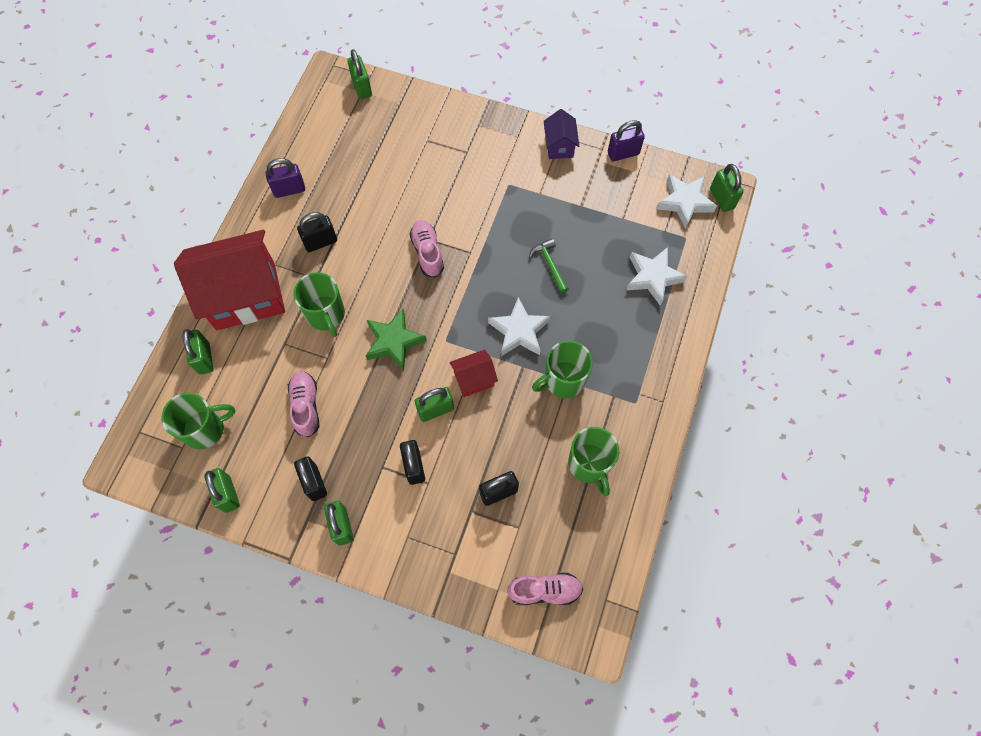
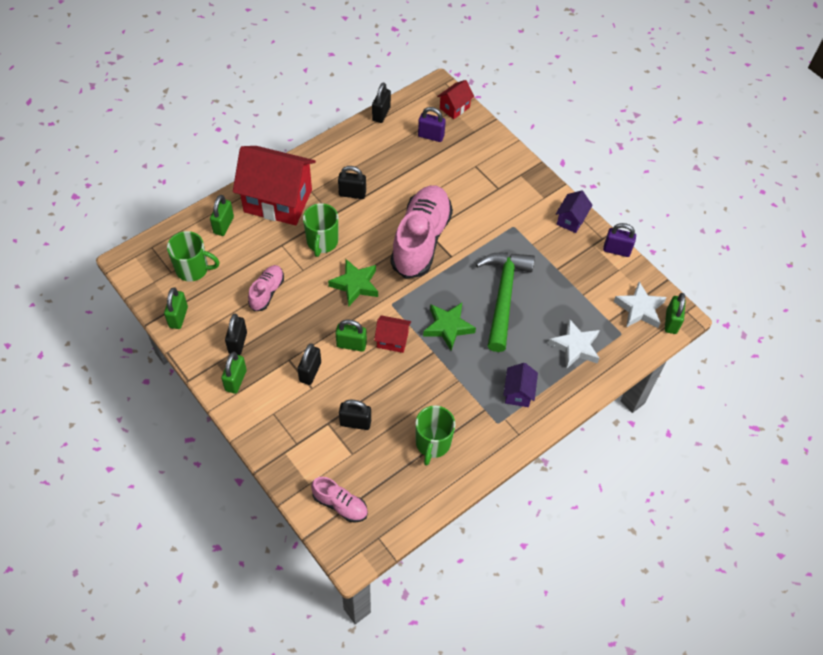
camera: 30 degrees right, 10 degrees down
purple padlock [266,158,305,198] -> purple padlock moved to [418,107,446,142]
green padlock [347,49,372,99] -> red house [437,80,474,119]
pink shoe [410,220,444,278] -> pink shoe [391,185,453,279], size x2.07
white star [488,297,550,356] -> green star [423,303,476,351]
green hammer [529,238,569,293] -> green hammer [476,253,535,352], size x2.26
green mug [532,341,593,398] -> none
none -> black padlock [372,82,391,123]
none -> purple house [503,363,538,407]

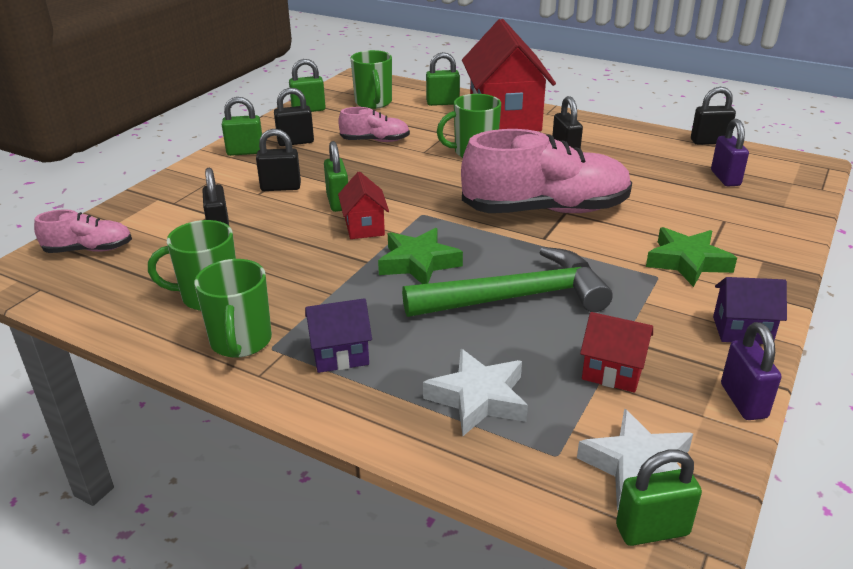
camera: 70 degrees right, 25 degrees down
pink shoe [311,477,368,522] -> pink shoe turned 105 degrees counterclockwise [34,209,132,253]
green star [328,259,378,307] -> green star moved to [646,227,737,287]
red house [437,80,474,119] -> red house moved to [580,312,653,393]
none -> green mug [194,259,272,358]

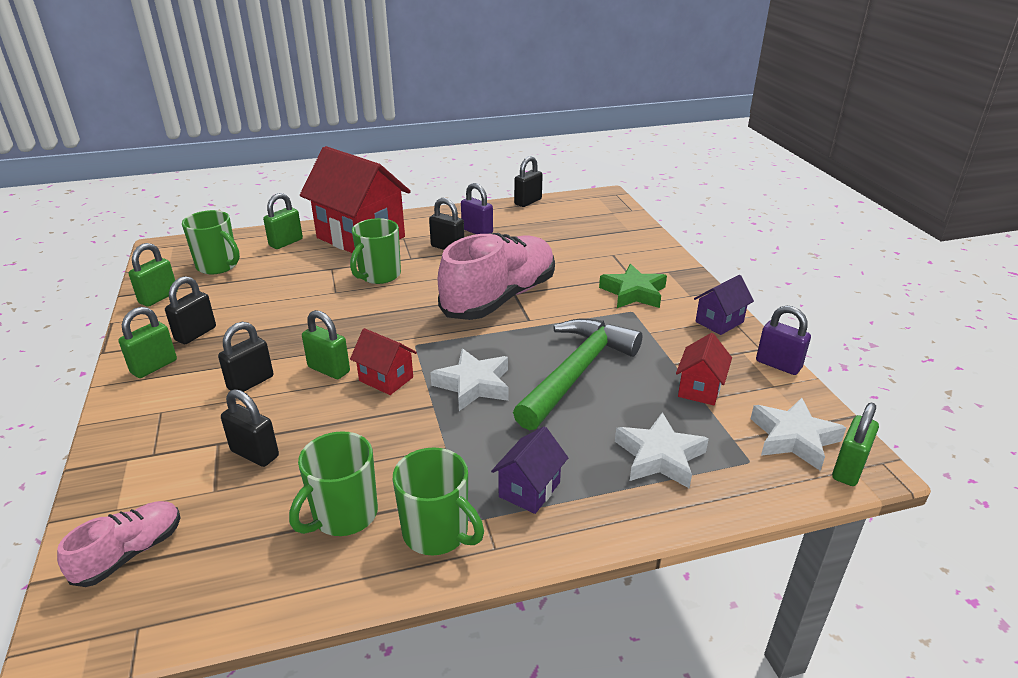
camera: 45 degrees left, 0 degrees up
pink shoe [338,107,410,142] -> none
green star [378,228,463,284] -> white star [430,349,509,411]
red house [580,312,653,393] -> red house turned 45 degrees counterclockwise [676,333,732,405]
purple padlock [711,119,749,186] -> purple padlock moved to [461,183,493,234]

